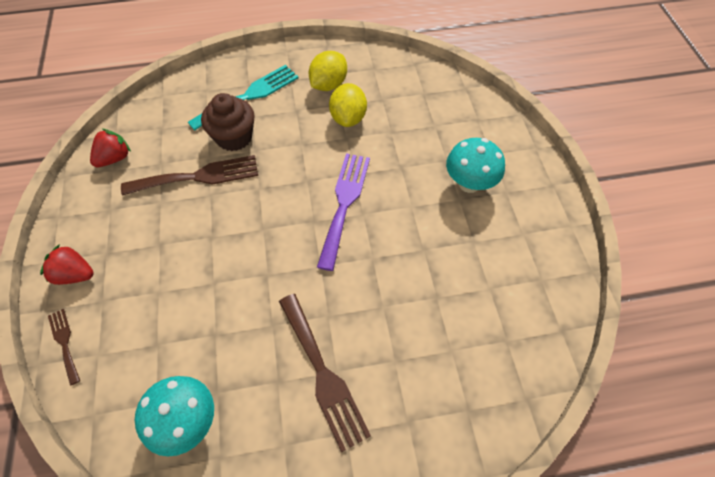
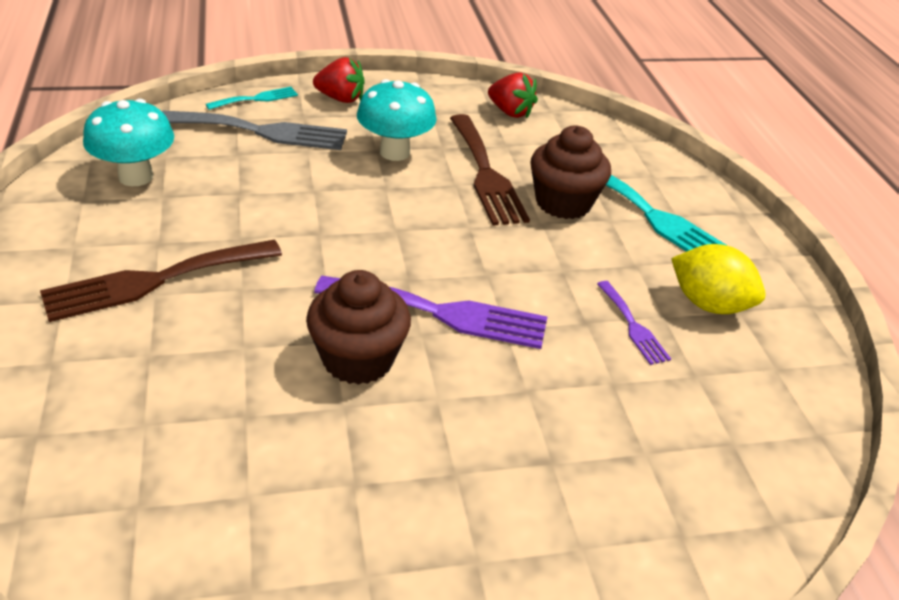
camera: 85 degrees right, 20 degrees down
red strawberry [40,244,94,285] -> red strawberry turned 90 degrees clockwise [313,57,365,103]
brown fork [48,309,80,386] -> turquoise fork [206,87,298,110]
yellow lemon [329,83,367,127] -> purple fork [597,281,671,365]
turquoise mushroom [446,138,505,193] -> turquoise mushroom moved to [357,79,437,161]
none -> grey fork [162,111,347,150]
none -> brown cupcake [306,270,411,385]

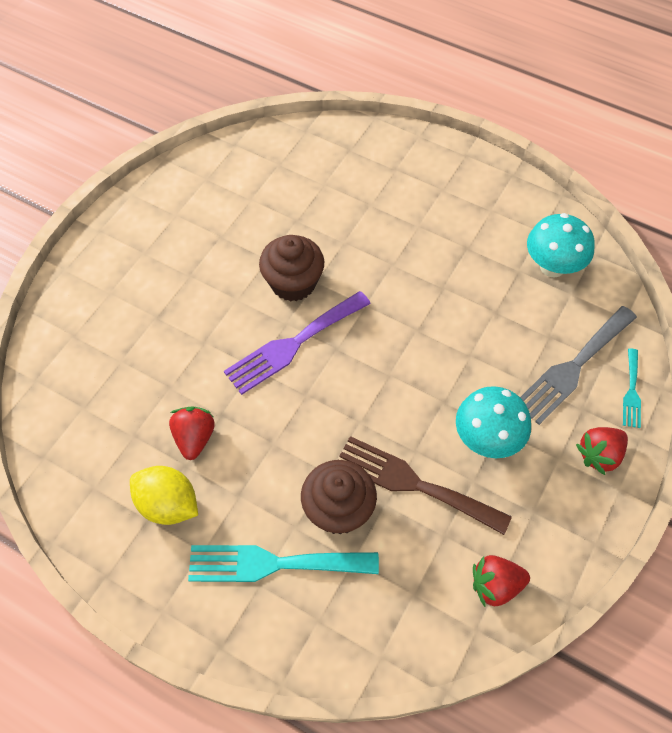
camera: 135 degrees right, 20 degrees up
brown fork [40,240,282,322] -> none
purple fork [597,281,671,365] -> red strawberry [169,406,215,460]
yellow lemon [671,244,766,314] -> yellow lemon turned 45 degrees clockwise [130,466,198,525]

